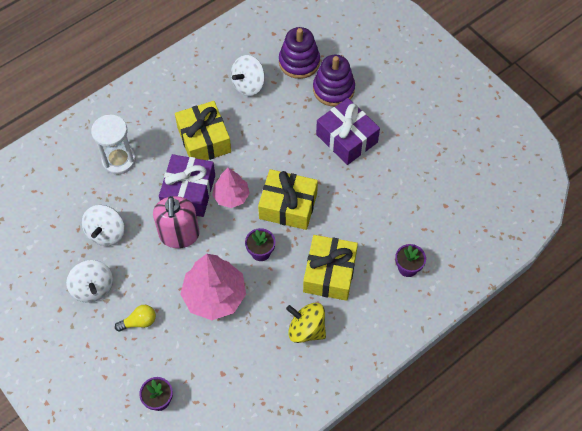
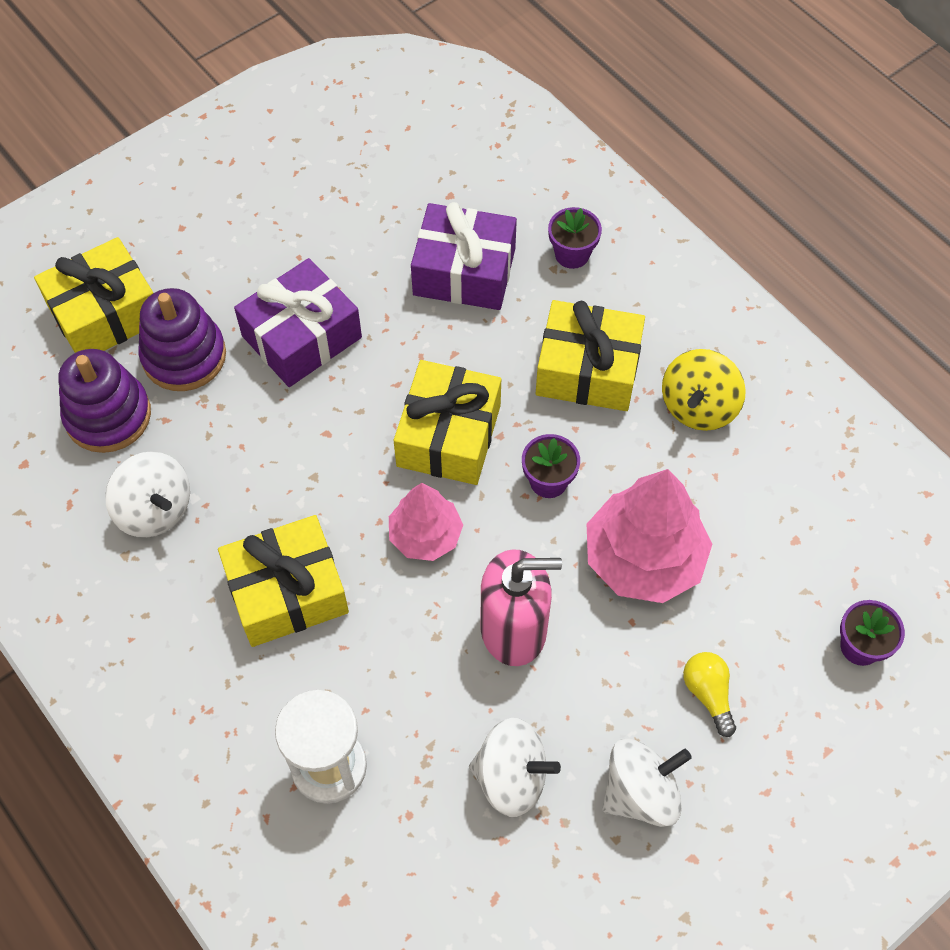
camera: 90 degrees left, 0 degrees up
purple gift [159,154,215,217] -> purple gift moved to [411,202,517,310]
none -> yellow gift [34,237,153,353]

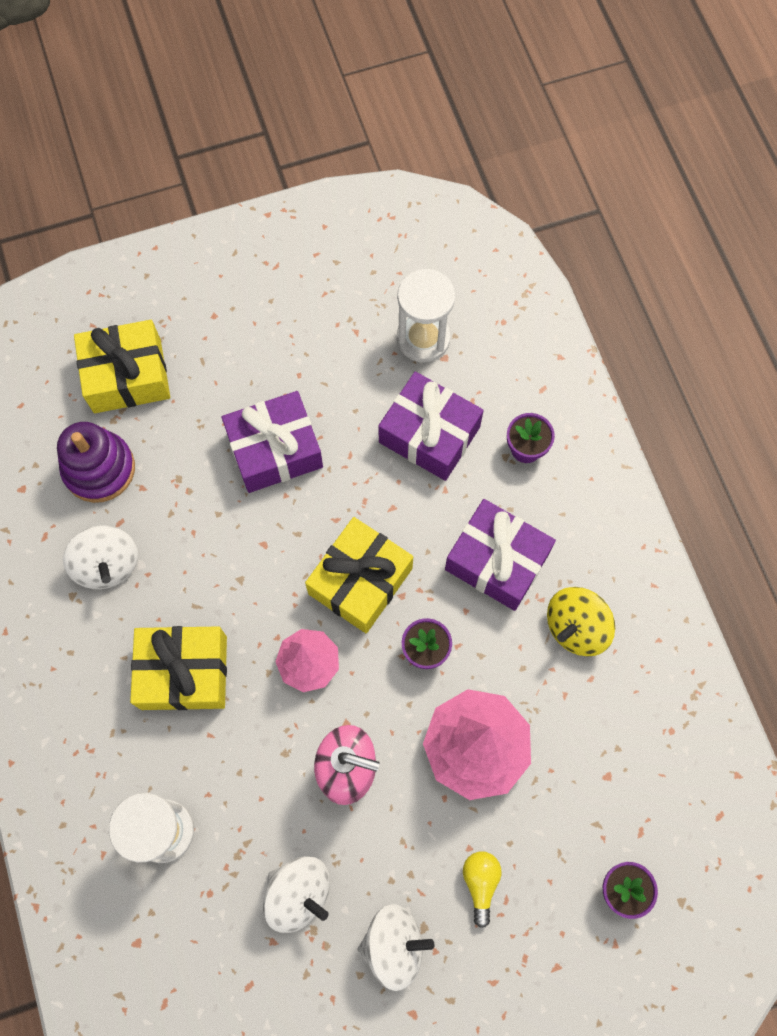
camera: 20 degrees right, 10 degrees up
purple stacking toy [138,288,226,391] -> none
yellow gift [536,300,645,411] -> purple gift [445,499,556,611]
none -> white hourglass [397,269,455,362]

